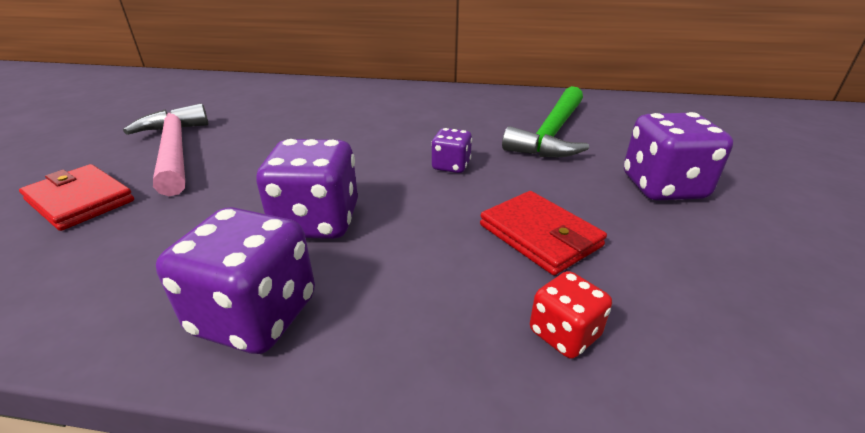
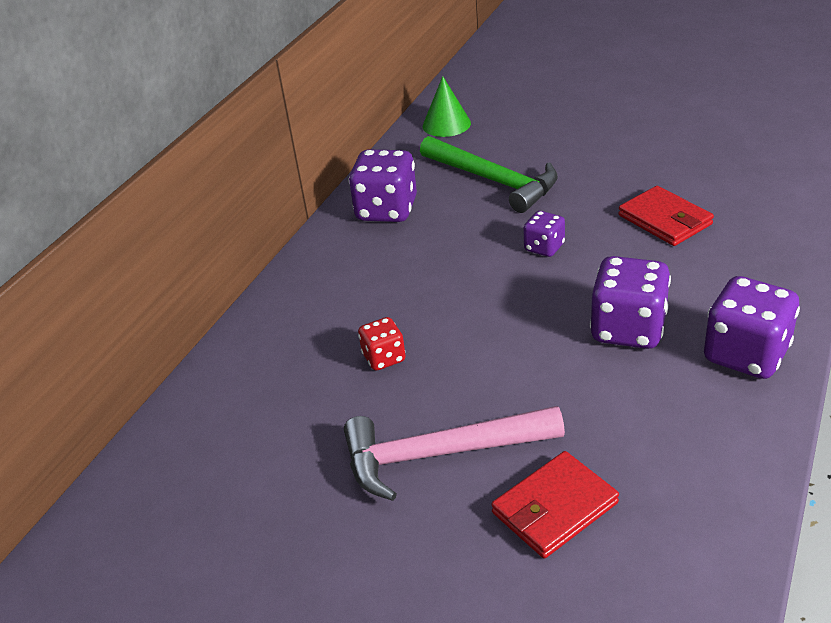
camera: 70 degrees left, 5 degrees up
red wallet [480,191,607,275] -> red wallet turned 75 degrees clockwise [618,186,714,246]
red dice [530,271,612,359] -> red dice moved to [358,317,406,371]
purple dice [624,112,733,201] -> purple dice moved to [349,149,417,222]
none -> green cone [423,76,471,137]

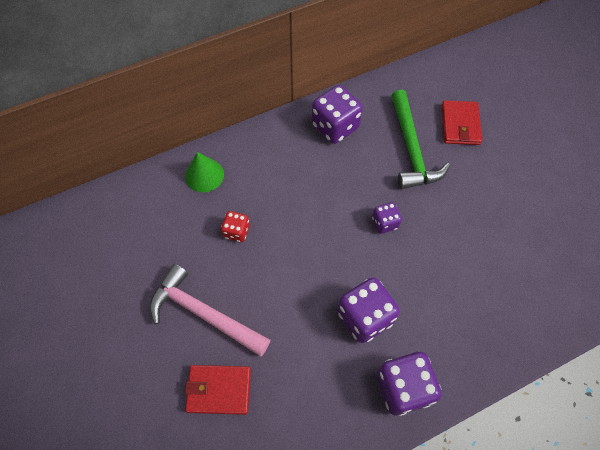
camera: 35 degrees right, 25 degrees up
green cone [423,76,471,137] -> green cone moved to [185,152,224,192]
red wallet [618,186,714,246] -> red wallet moved to [441,100,482,145]

